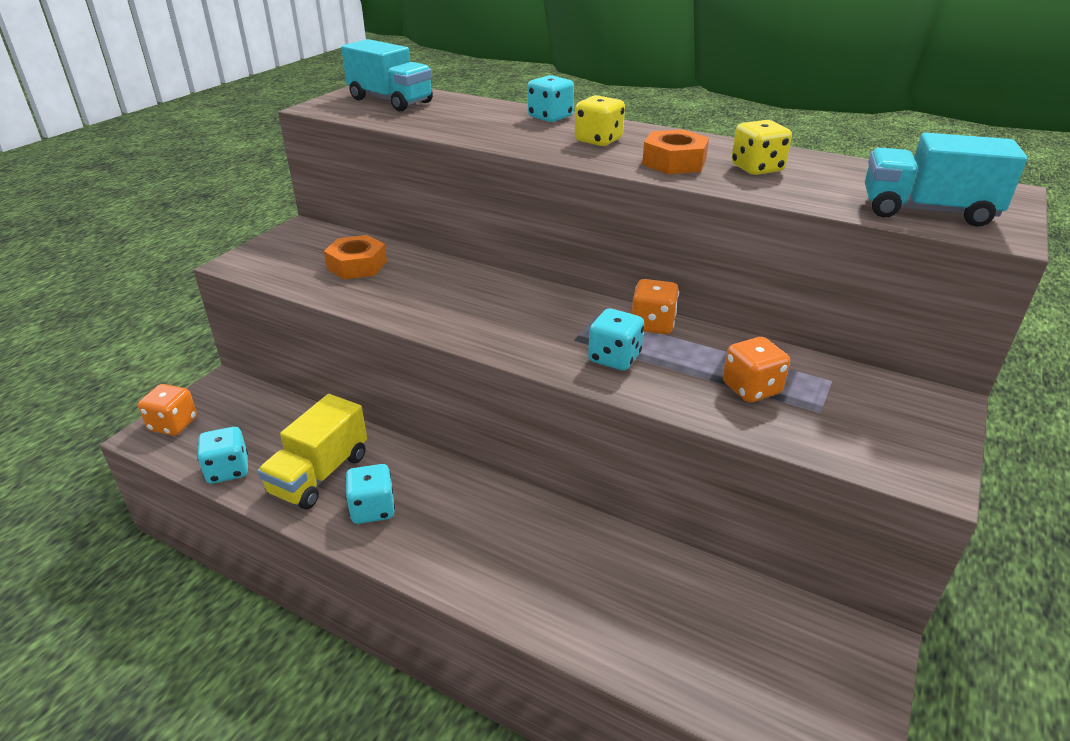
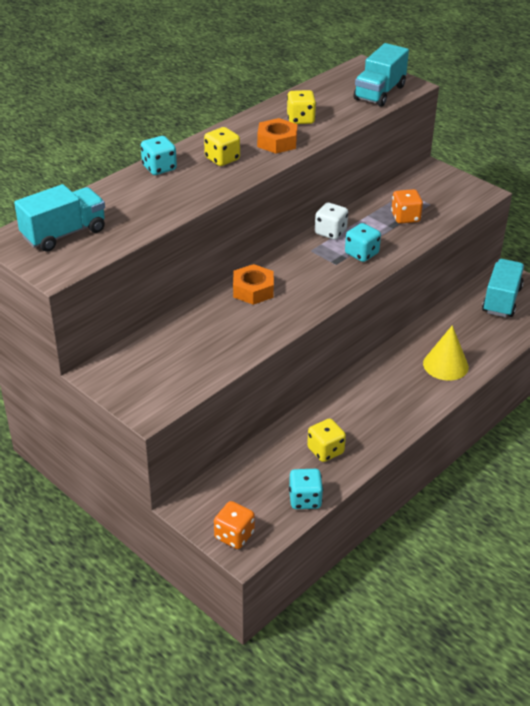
camera: 75 degrees left, 5 degrees up
yellow truck [258,394,367,509] -> yellow dice [307,419,346,462]
orange nut [324,235,387,280] -> orange nut moved to [233,264,274,305]
turquoise dice [345,464,395,524] -> none
orange dice [632,279,679,334] -> white dice [315,202,348,240]
none -> yellow cone [423,325,469,381]
none -> turquoise truck [482,259,524,317]

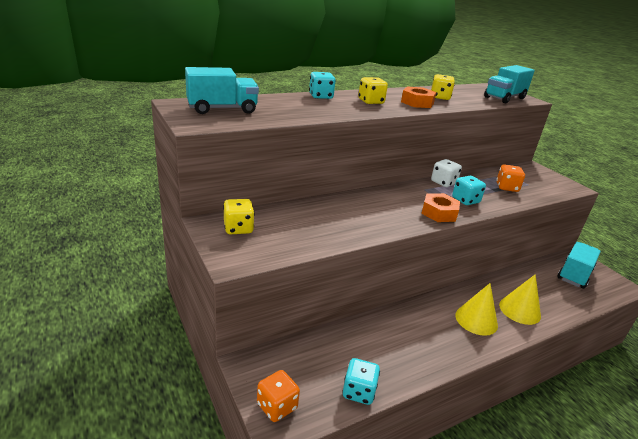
camera: 15 degrees right, 10 degrees down
orange nut [233,264,274,305] -> orange nut moved to [421,193,460,222]
yellow dice [307,419,346,462] -> yellow dice moved to [223,199,255,234]
none -> yellow cone [455,283,498,336]

